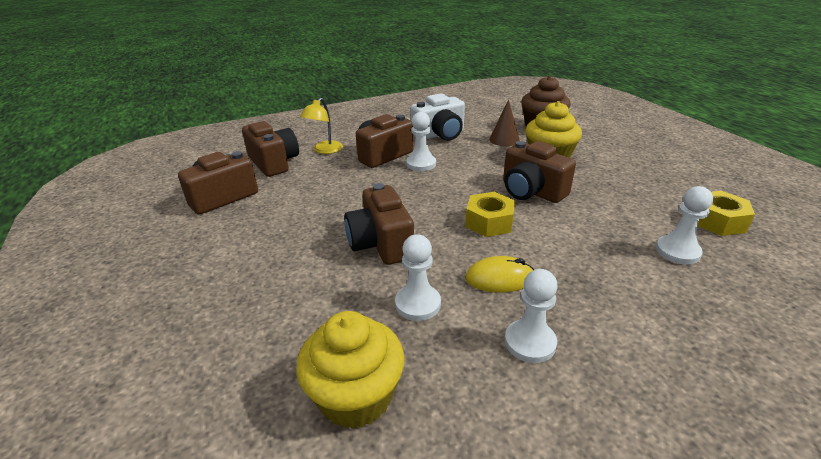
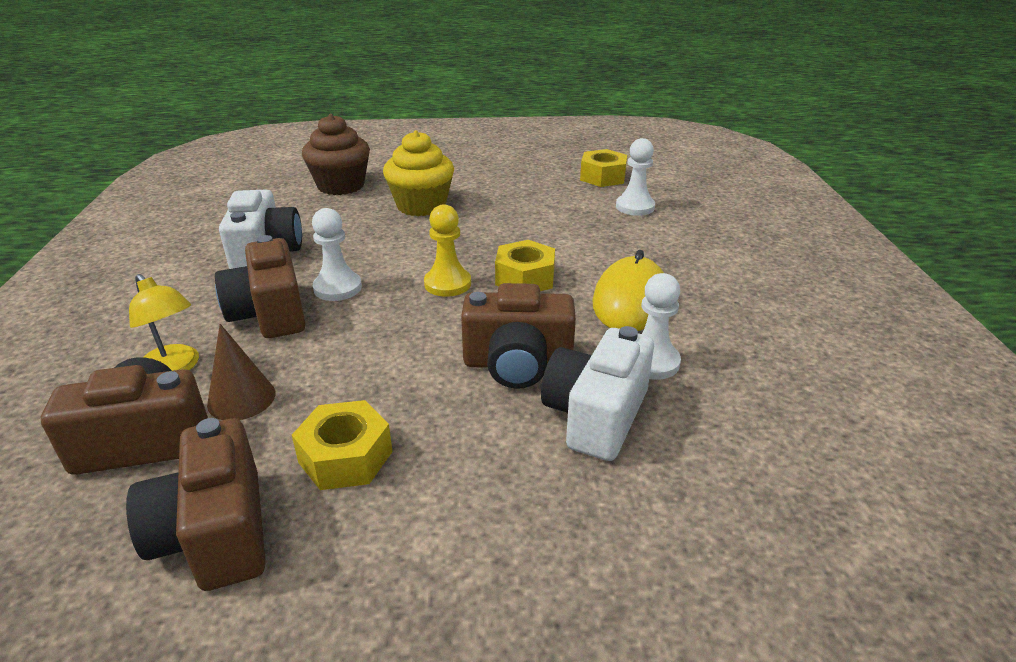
camera: 70 degrees left, 0 degrees up
yellow cupcake [296,311,405,429] -> none
yellow mouse [465,256,534,292] -> yellow mouse [593,250,664,331], size x1.51
brown cone [489,99,520,146] -> brown cone moved to [207,324,275,420]
brown camera [503,141,576,203] -> none
white pawn [505,269,558,363] -> none
none -> yellow nut [292,400,393,490]
none -> yellow pawn [424,204,471,297]
none -> white camera [541,326,654,461]

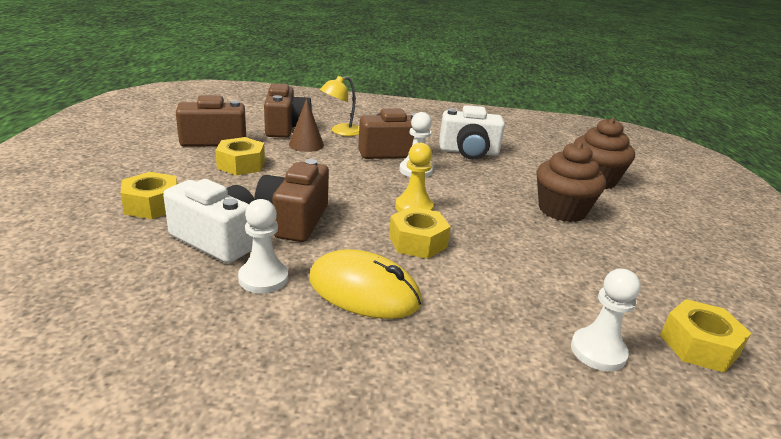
camera: 95 degrees right, 5 degrees down
yellow cupcake [383,130,454,216] -> brown cupcake [536,142,606,222]
none -> yellow nut [120,172,177,219]

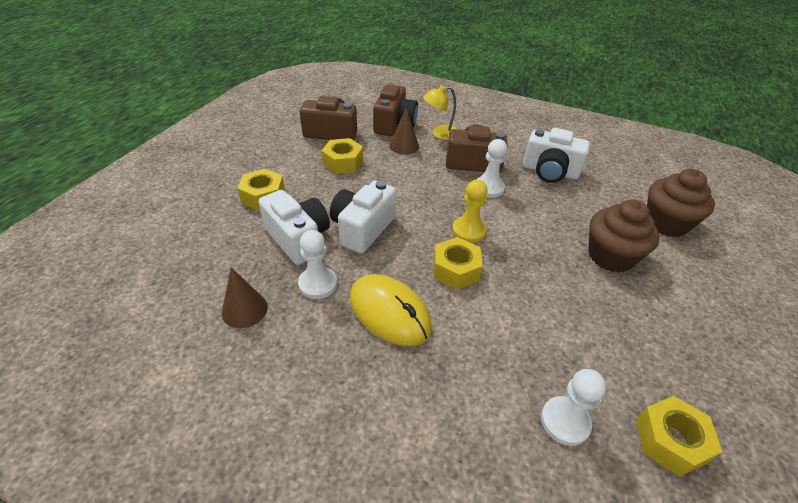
camera: 20 degrees right, 15 degrees up
brown camera [254,159,329,242] -> white camera [330,180,396,254]
none -> brown cone [222,268,268,328]

